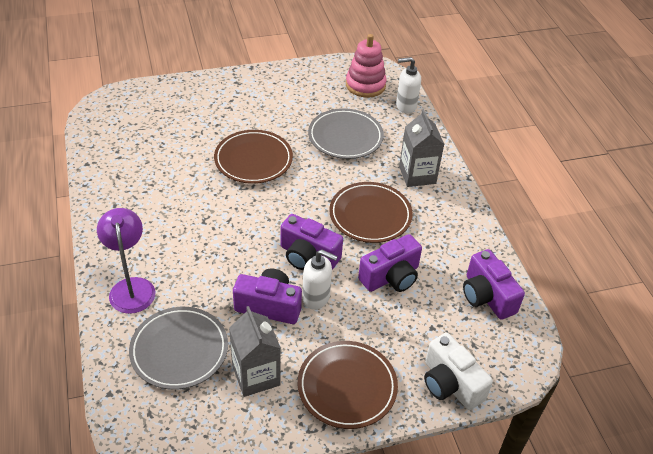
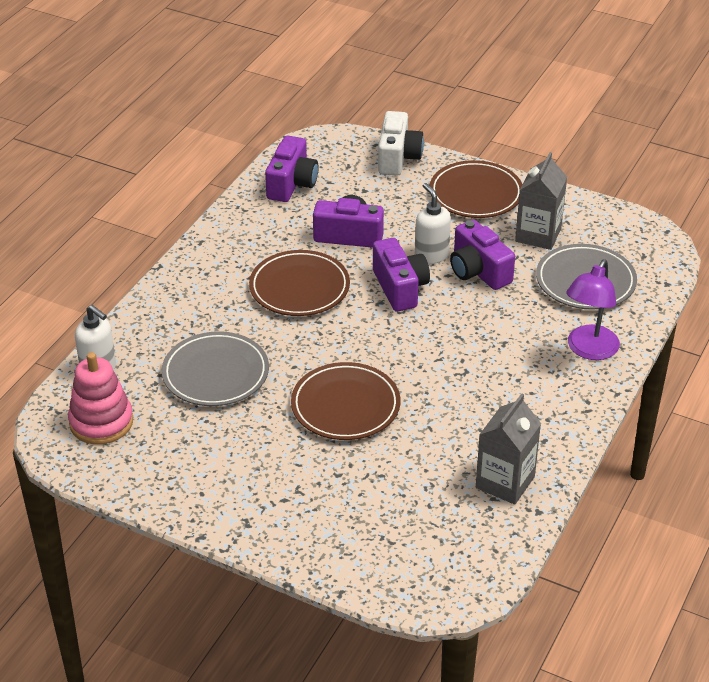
camera: 135 degrees left, 5 degrees down
grey carton [399,109,445,187] -> grey carton moved to [476,393,541,505]

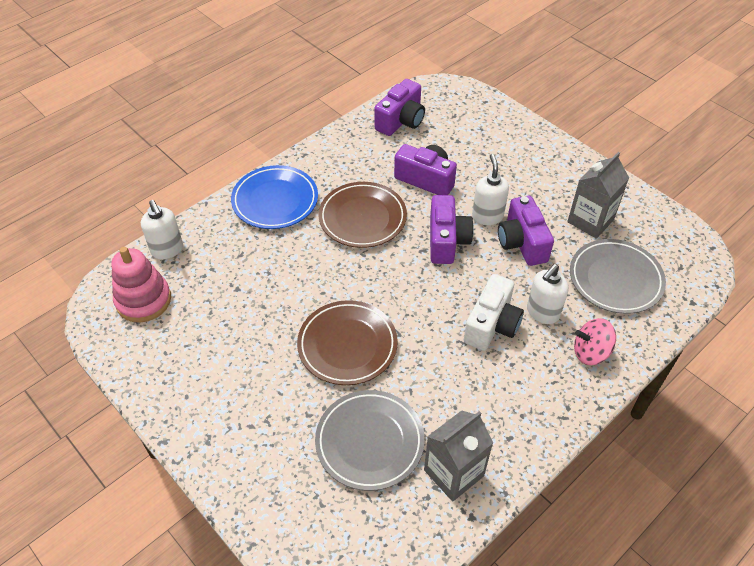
camera: 20 degrees right, 10 degrees up
grey plate [162,332,269,406] -> grey plate moved to [315,390,425,491]
white camera [378,111,424,176] -> white camera moved to [464,274,524,351]
brown plate [430,160,522,218] -> none
purple lamp [566,260,620,360] -> pink spinning top [574,318,616,365]
none -> blue plate [231,165,318,229]
none -> white soap dispenser [527,264,569,324]

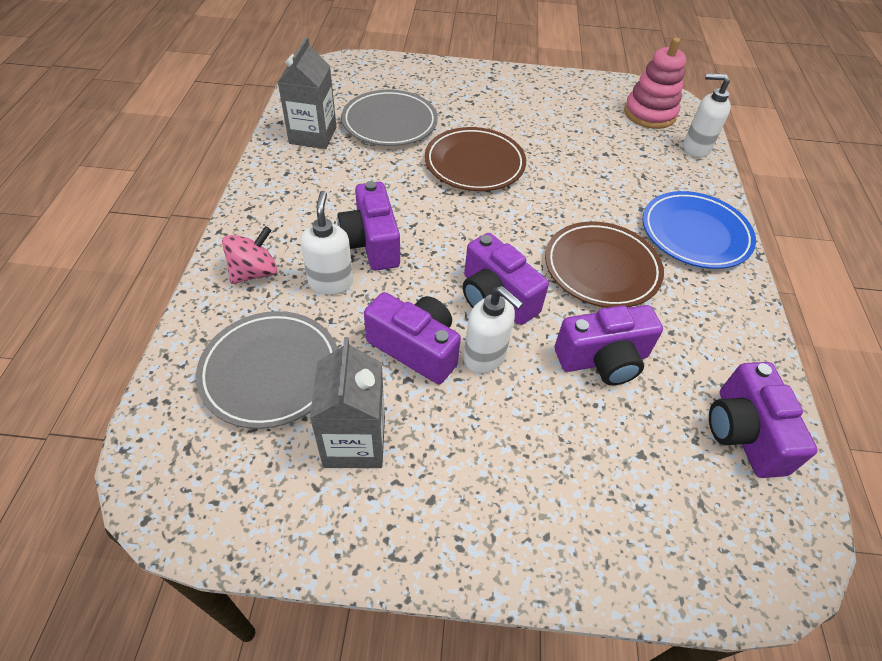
camera: 135 degrees right, 0 degrees up
white camera [464,274,524,351] -> purple camera [337,181,400,271]

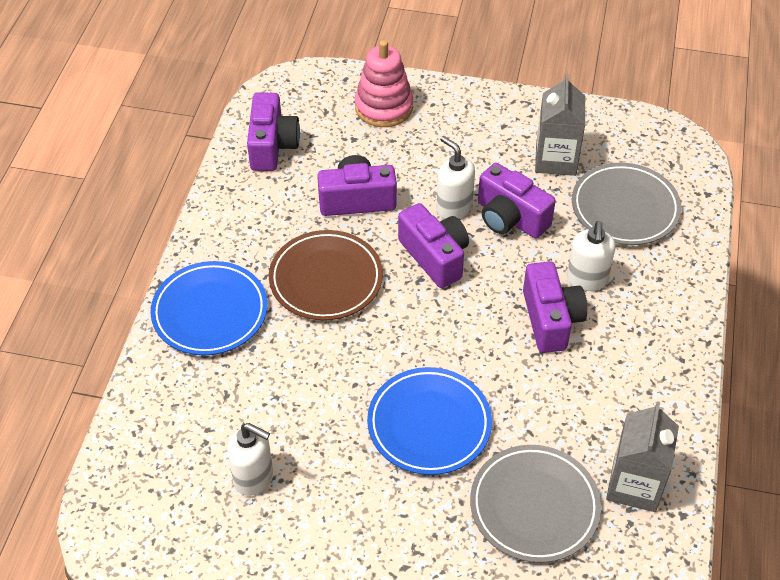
camera: 170 degrees left, 0 degrees up
pink spinning top [222,226,277,284] -> none
brown plate [425,127,526,191] -> blue plate [367,367,492,475]
pink stacking toy [624,38,686,129] -> pink stacking toy moved to [355,40,413,127]
white soap dispenser [683,73,731,158] -> white soap dispenser moved to [228,423,273,496]

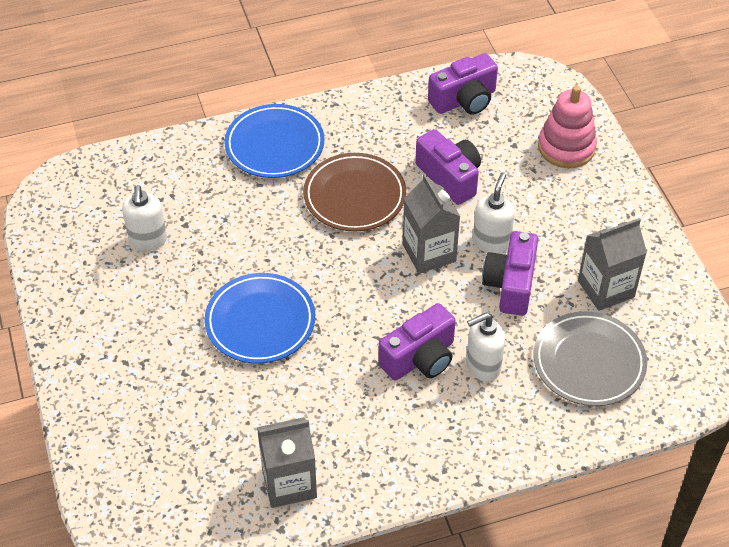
camera: 60 degrees right, 0 degrees up
purple camera [398,203,469,288] -> grey carton [403,174,461,274]
grey plate [470,445,601,563] -> none

